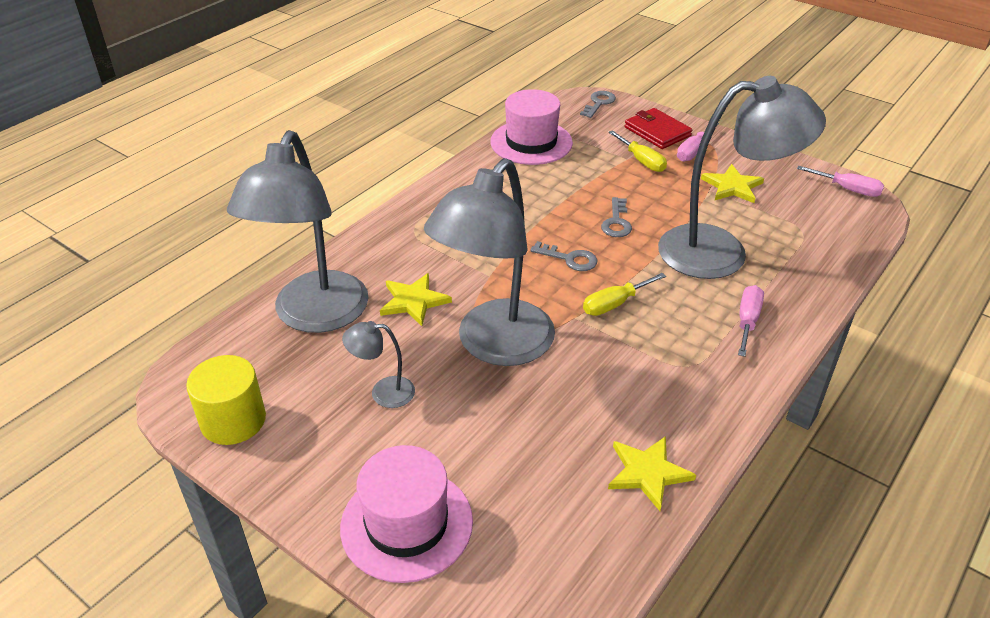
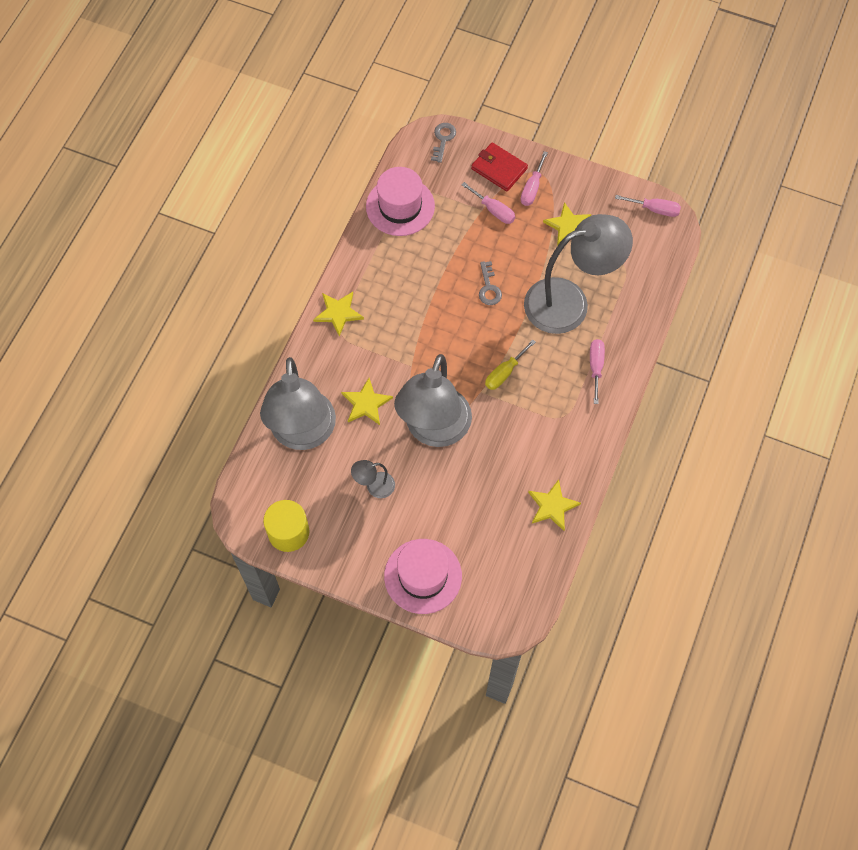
camera: 15 degrees left, 25 degrees up
grey key [530,241,598,271] -> none
yellow screwdriver [608,130,667,172] -> pink screwdriver [461,182,515,224]
none -> yellow star [313,292,364,336]

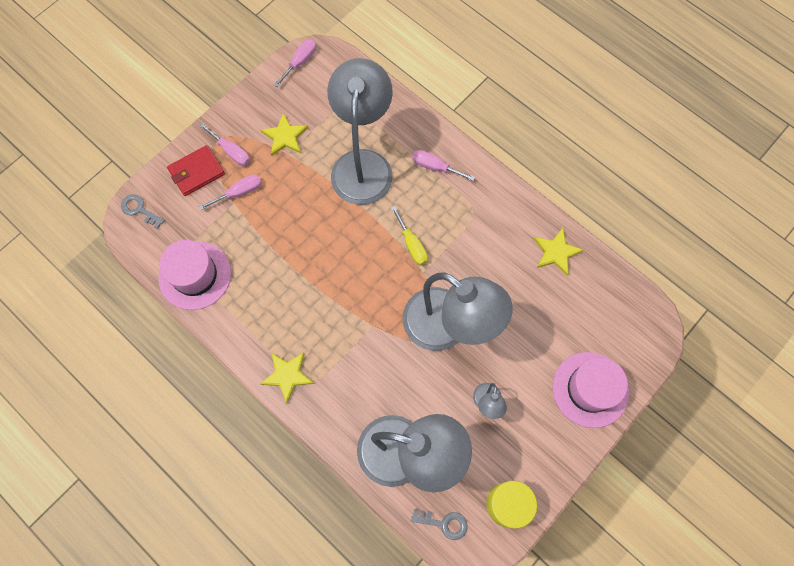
camera: 70 degrees left, 5 degrees up
yellow star [341,378,393,425] -> none
grey key [479,261,502,305] -> grey key moved to [411,509,468,540]

